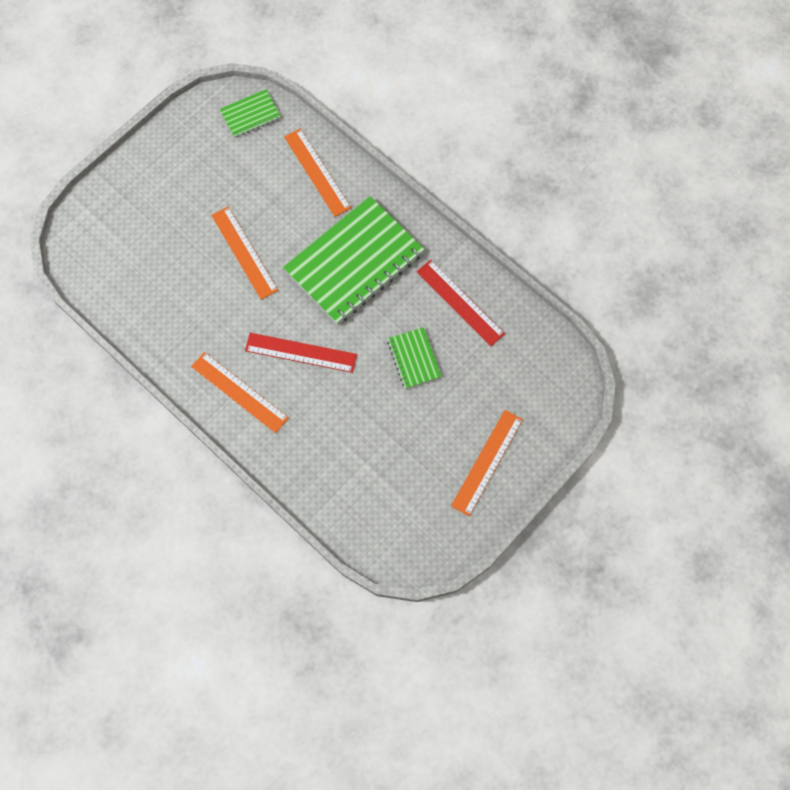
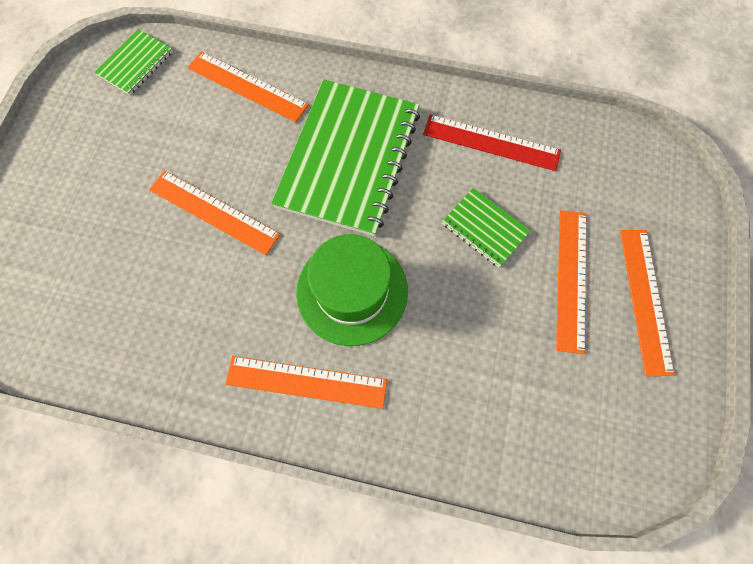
camera: 30 degrees left, 0 degrees up
red ruler [245,333,357,373] -> green hat [296,234,408,346]
none -> orange ruler [556,210,586,354]

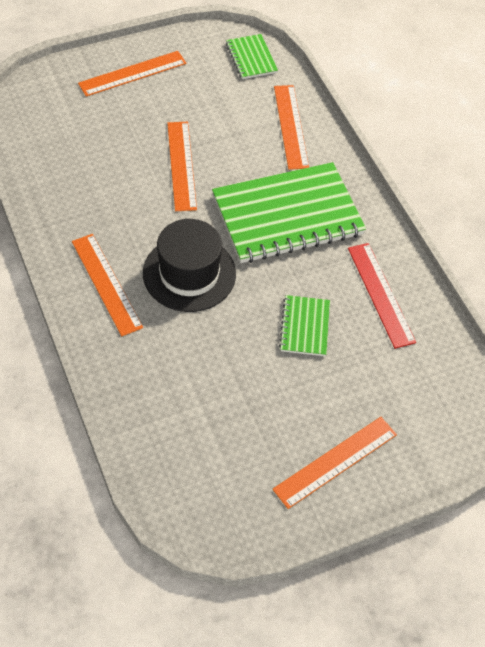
camera: 50 degrees right, 15 degrees down
green notebook [94,29,173,95] -> green notebook turned 75 degrees clockwise [226,34,278,79]
green hat [296,234,408,346] -> black hat [143,219,236,312]
orange ruler [556,210,586,354] -> orange ruler moved to [78,51,186,97]

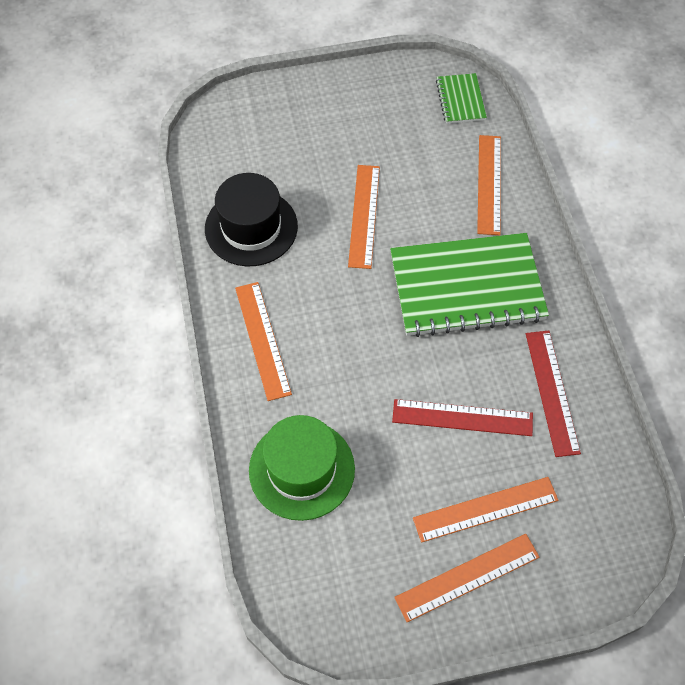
camera: 15 degrees right, 5 degrees up
orange ruler [78,51,186,97] -> orange ruler moved to [413,477,558,543]
black hat [143,219,236,312] -> black hat moved to [205,173,298,267]
green notebook [279,295,330,356] -> red ruler [392,399,533,436]
none -> green hat [249,415,355,521]

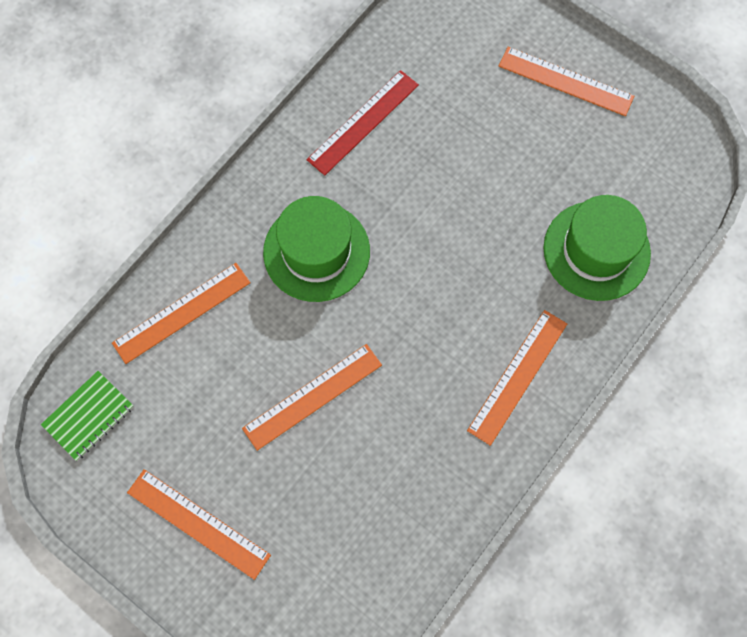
camera: 130 degrees left, 10 degrees up
black hat [205,173,298,267] -> none
green notebook [390,233,549,337] -> green hat [263,196,370,302]
red ruler [392,399,533,436] -> none
orange ruler [413,477,558,543] -> orange ruler moved to [127,469,271,580]

